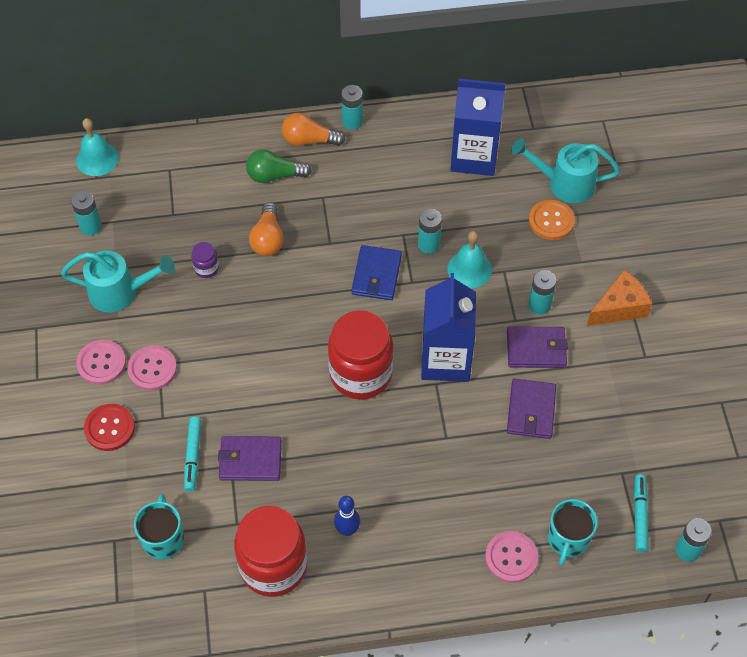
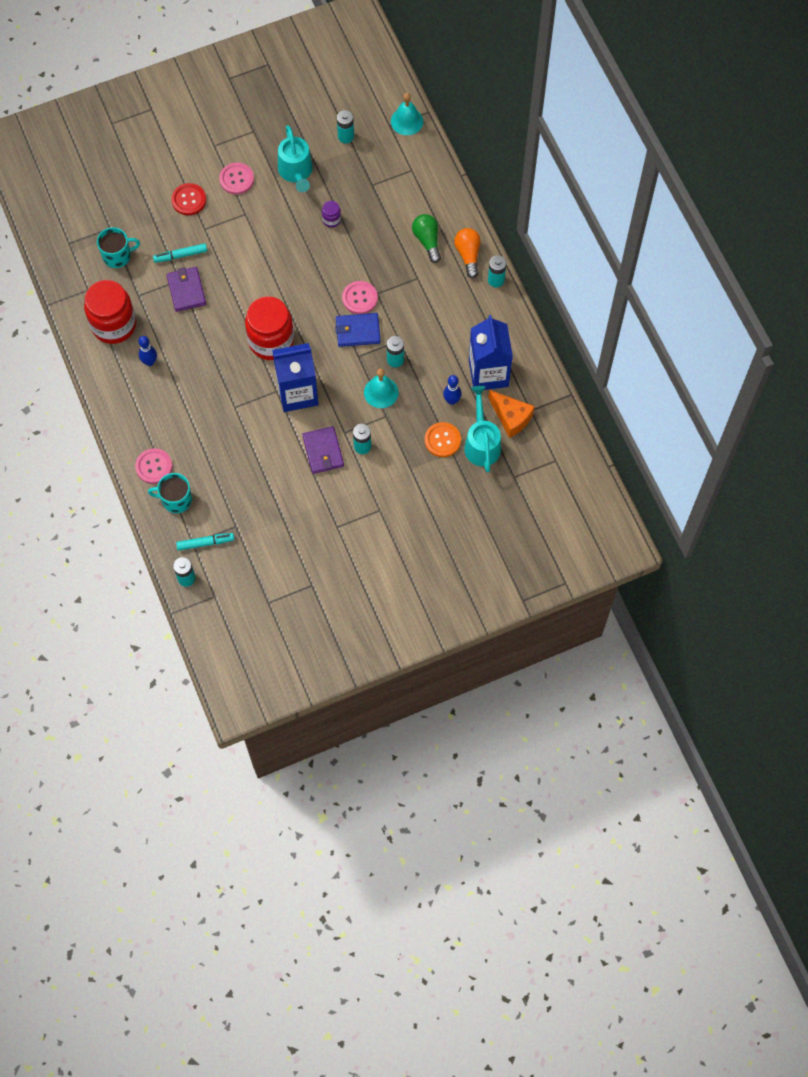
camera: 75 degrees right, 10 degrees up
pink button [127,345,177,391] -> pink button moved to [342,281,378,314]
orange light bulb [249,202,284,256] -> none
purple wallet [507,379,556,439] -> none
orange cheese [587,270,652,326] -> orange cheese moved to [489,390,535,438]
none -> blue bowling pin [443,375,462,405]

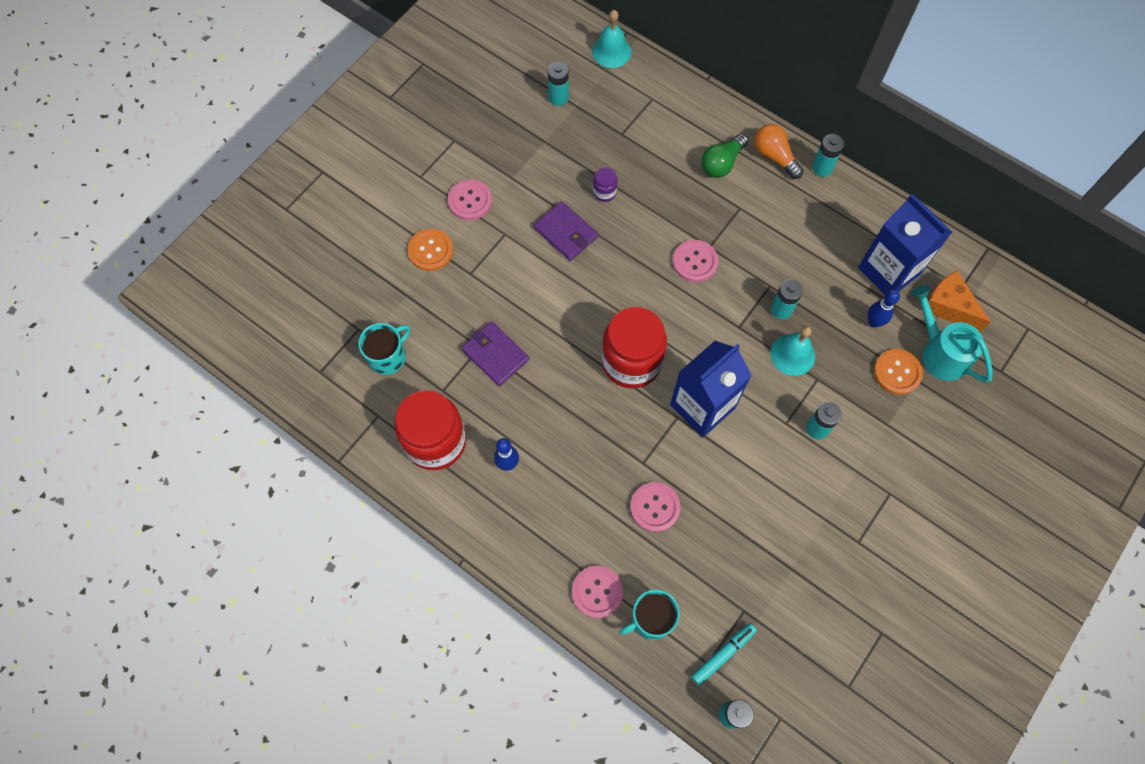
camera: 30 degrees left, 0 degrees up
turquoise marker [153,243,207,263] -> none
red button [171,183,206,215] -> orange button [408,229,453,271]
turquoise watering can [278,125,313,192] -> none
purple wallet [302,426,344,474] -> purple wallet moved to [534,201,598,261]
blue wallet [335,313,381,347] -> none
green light bulb [412,214,441,263] -> green light bulb turned 90 degrees counterclockwise [701,134,748,178]
orange cheese [489,390,535,438] -> orange cheese turned 150 degrees counterclockwise [921,271,991,332]
none -> pink button [630,482,680,532]

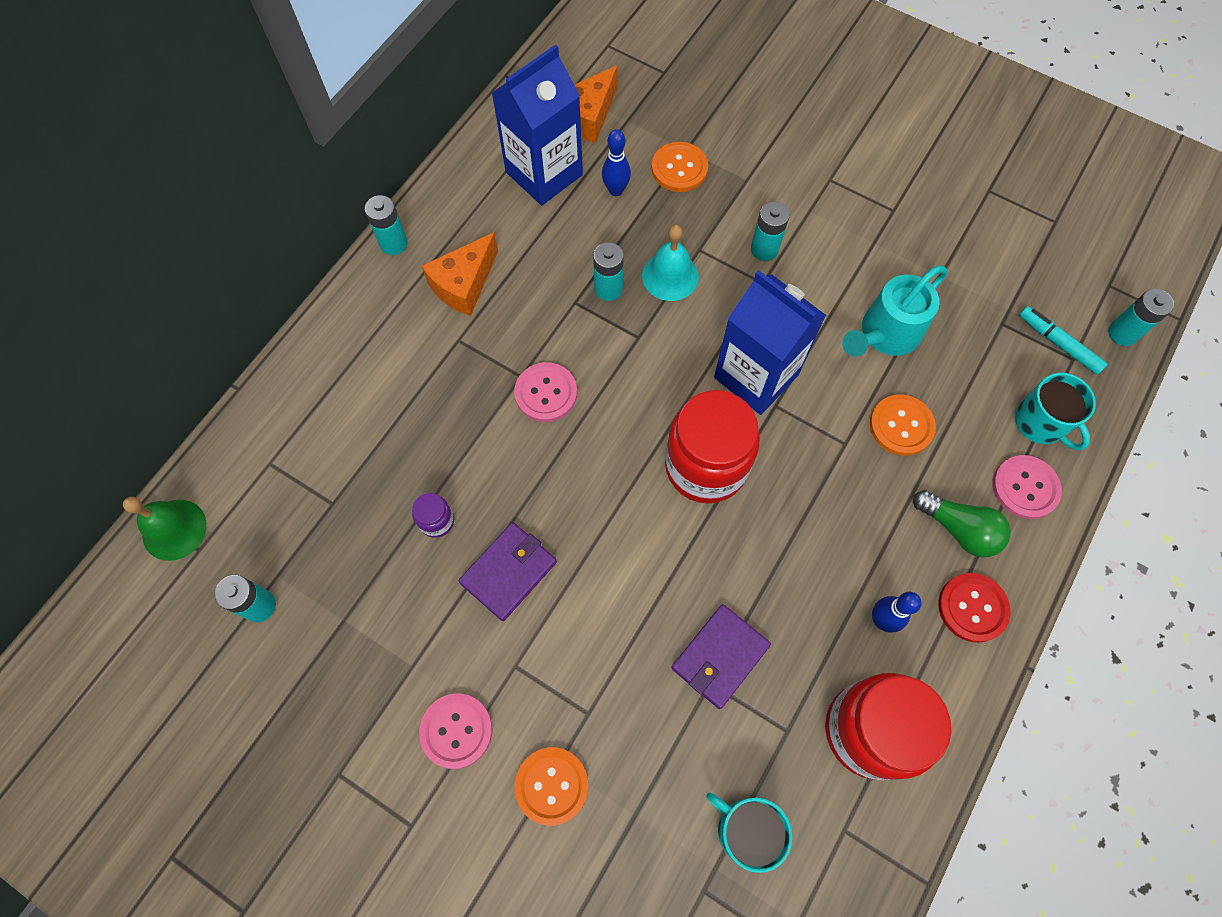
camera: 95 degrees left, 0 degrees up
turquoise bell [592,10,631,68] -> green bell [123,497,207,561]
pink button [630,482,680,532] -> orange button [870,394,936,456]
green light bulb [701,134,748,178] -> green light bulb moved to [913,490,1011,557]
orange light bulb [754,124,804,179] -> none
turquoise watering can [911,285,993,383] -> turquoise watering can moved to [842,266,948,357]
none -> orange cheese [422,232,498,316]
none -> red button [939,573,1011,643]

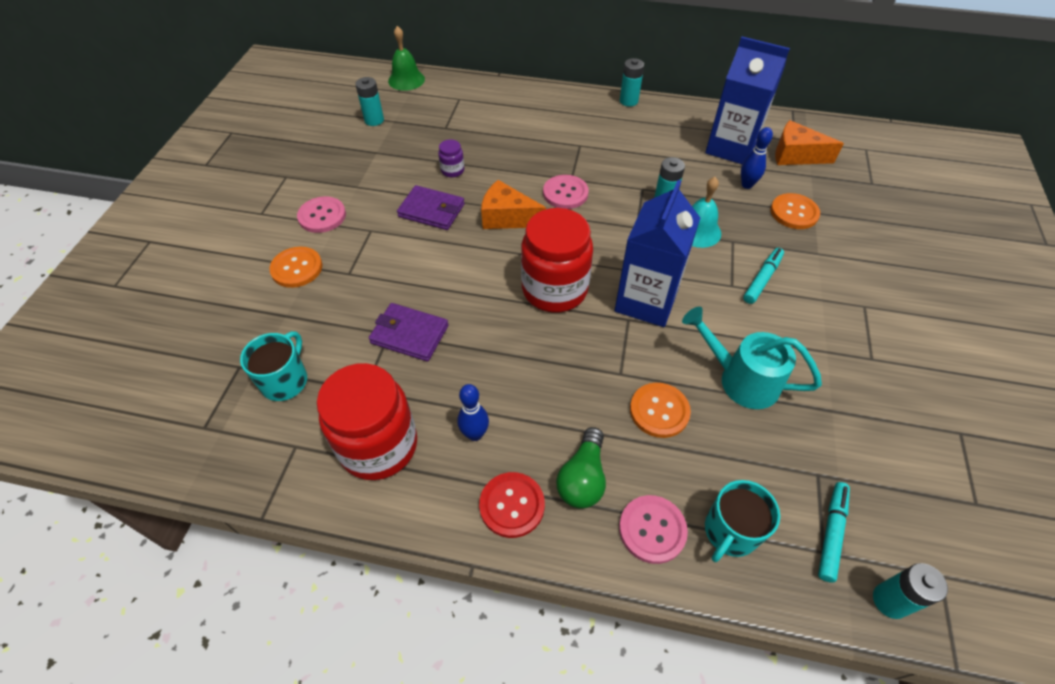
camera: 70 degrees right, 15 degrees down
orange cheese [422,232,498,316] -> orange cheese moved to [481,180,546,229]
turquoise battery [751,202,790,261] -> turquoise marker [743,248,784,304]

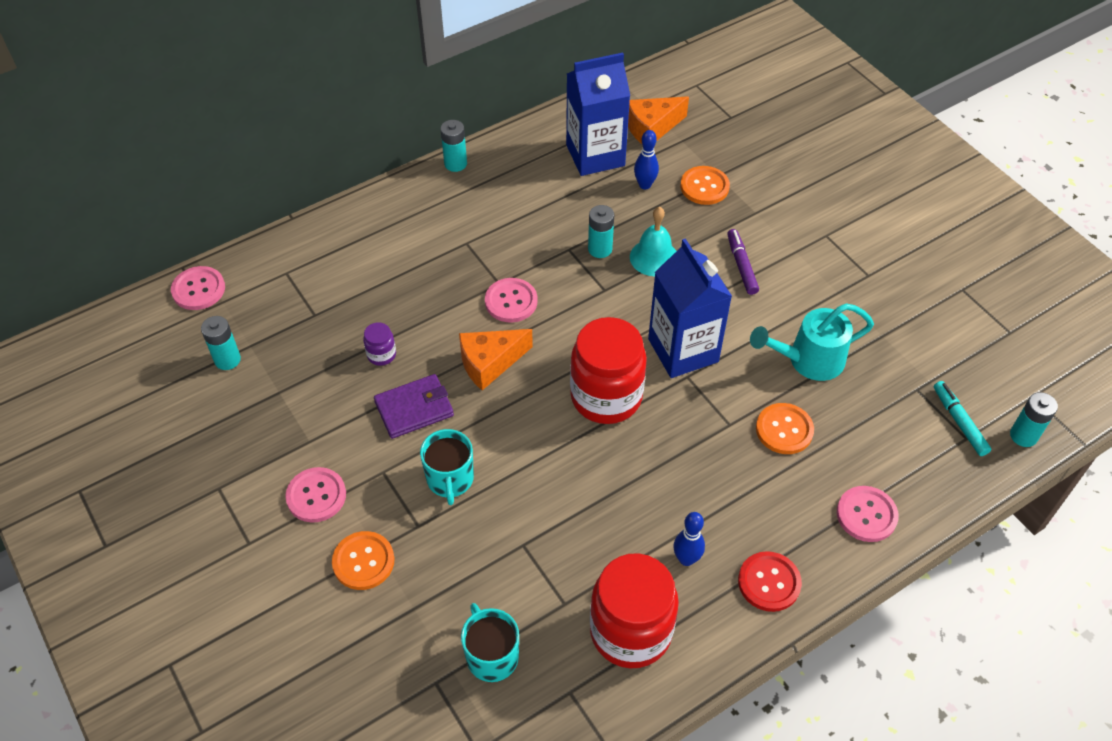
camera: 45 degrees left, 0 degrees up
purple wallet [369,303,449,361] -> none
green bell [388,26,425,91] -> pink button [171,266,225,310]
green light bulb [556,427,606,509] -> none
turquoise mug [705,480,780,562] -> turquoise mug moved to [420,429,474,505]
turquoise marker [743,248,784,304] -> purple marker [727,229,759,295]

